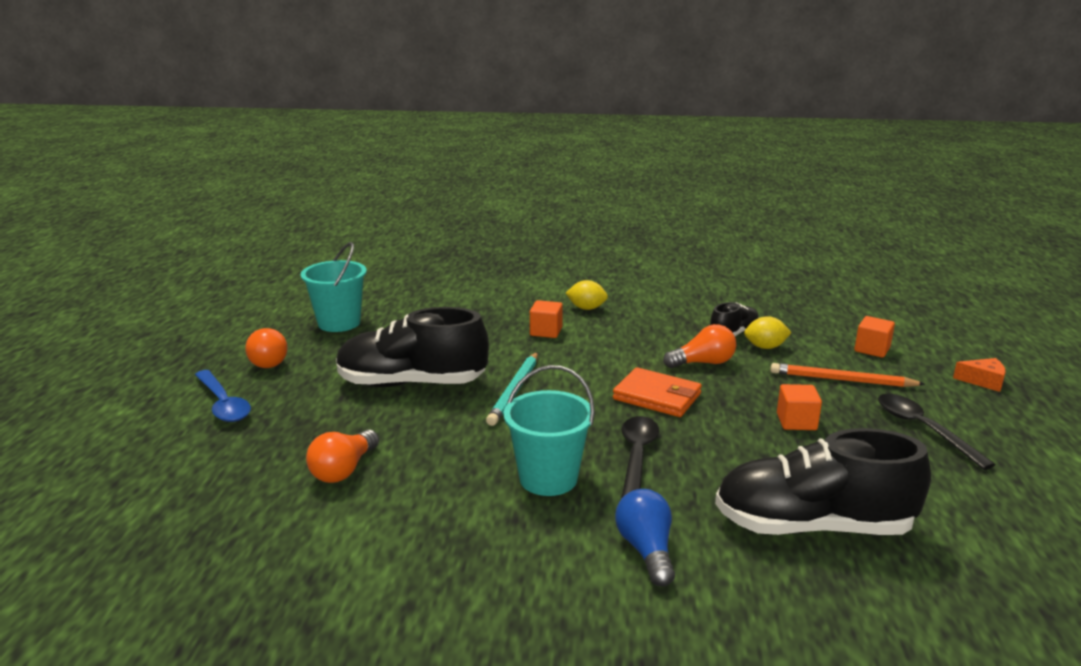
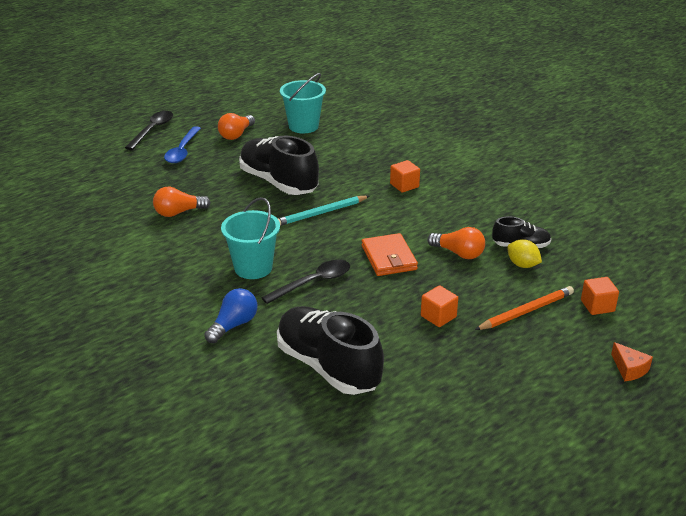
camera: 45 degrees right, 10 degrees up
yellow lemon [566,280,608,310] -> none
orange pencil [771,363,925,387] -> orange pencil turned 90 degrees clockwise [475,286,574,330]
black spoon [878,394,996,470] -> black spoon moved to [125,111,173,150]

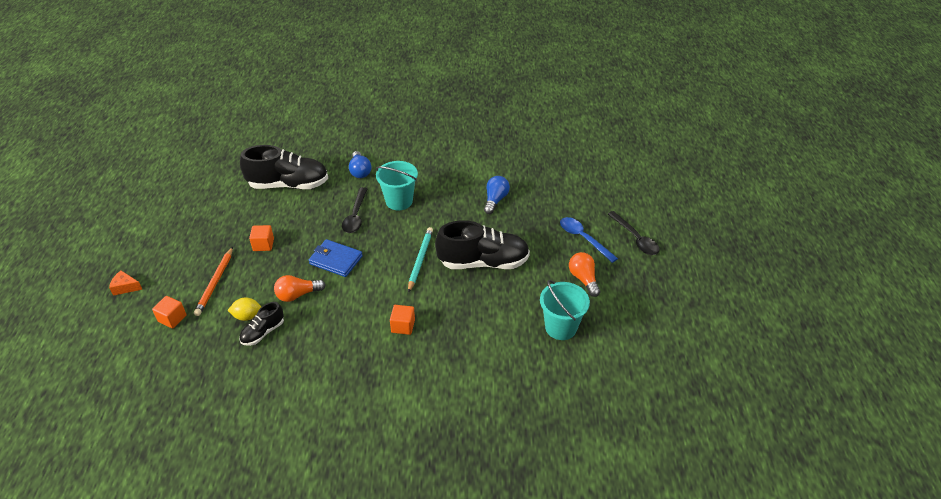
camera: 130 degrees right, 10 degrees up
orange light bulb [153,187,211,217] -> blue light bulb [484,176,510,214]
orange wallet [362,233,418,276] -> blue wallet [309,239,363,277]

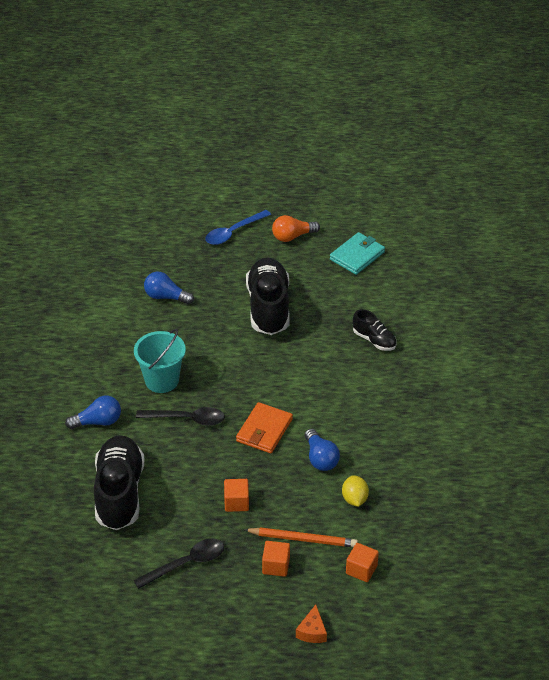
camera: 90 degrees left, 0 degrees up
black shoe [239,302,284,346] -> black shoe moved to [353,309,397,351]
orange light bulb [274,275,326,302] -> blue light bulb [305,429,340,471]
blue wallet [309,239,363,277] -> orange wallet [236,402,293,453]
orange cube [390,305,415,335] -> orange cube moved to [262,541,290,577]
turquoise pencil [408,227,433,293] -> none
turquoise bucket [540,280,590,340] -> turquoise wallet [330,232,385,275]
black spoon [608,211,660,255] -> black spoon moved to [134,538,224,589]

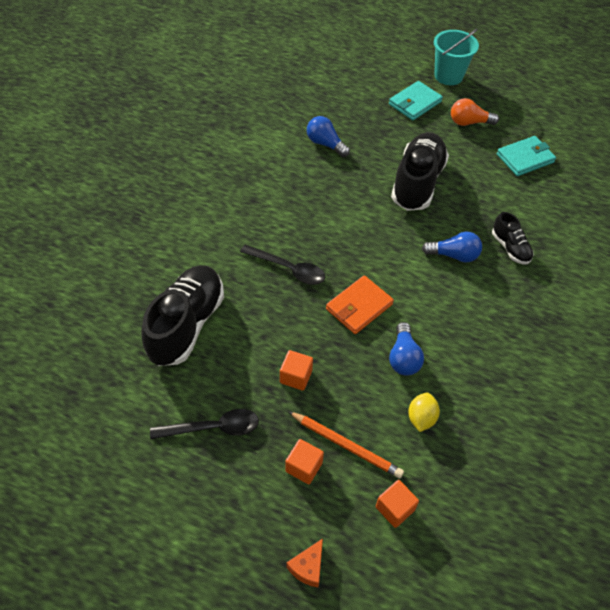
camera: 20 degrees right, 10 degrees up
blue light bulb [65,395,121,429] -> blue light bulb moved to [422,232,482,263]
turquoise bucket [134,329,186,393] -> turquoise bucket moved to [434,29,479,85]
blue spoon [205,210,271,245] -> turquoise wallet [389,81,443,120]

